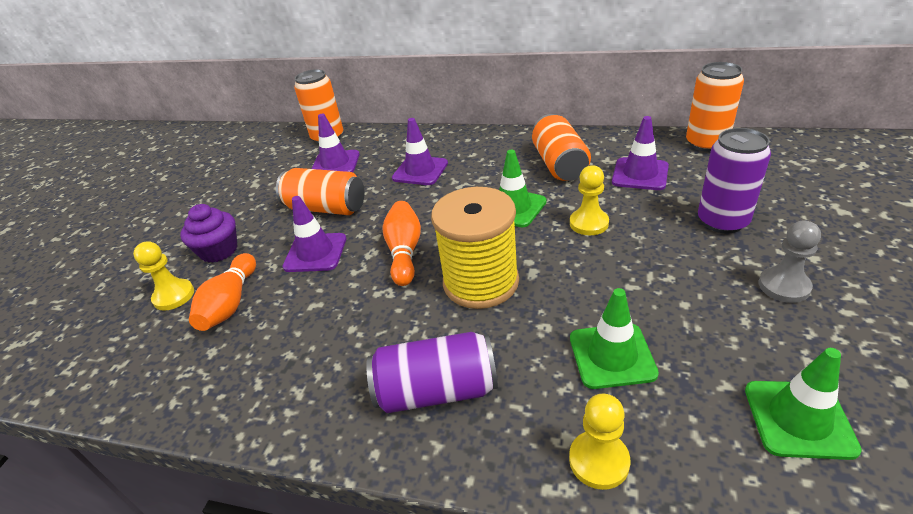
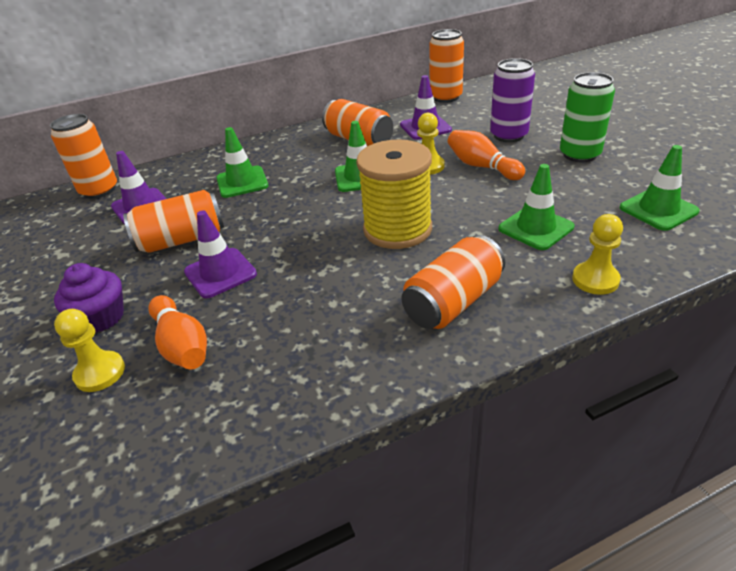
camera: 40 degrees left, 0 degrees up
purple can [366,332,498,413] -> orange can [401,235,505,329]
orange bowling pin [383,201,421,286] -> orange bowling pin moved to [448,130,525,180]
purple traffic cone [392,118,448,185] -> green traffic cone [216,127,268,198]
grey pawn [759,221,821,303] -> green can [560,72,615,162]

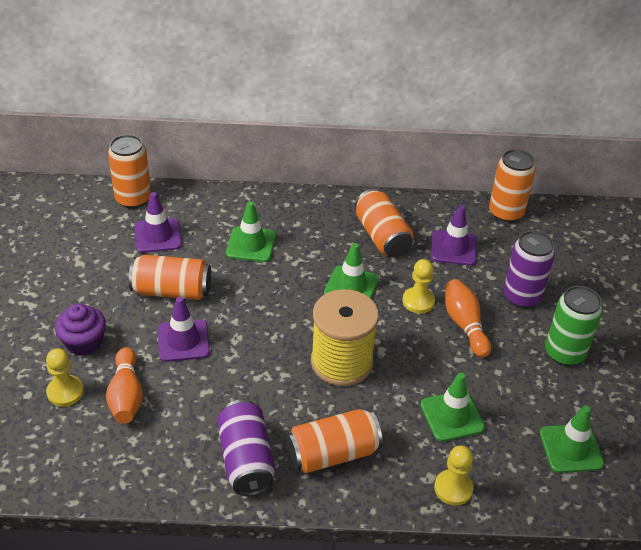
camera: 20 degrees right, 5 degrees up
none -> purple can [217,400,275,496]

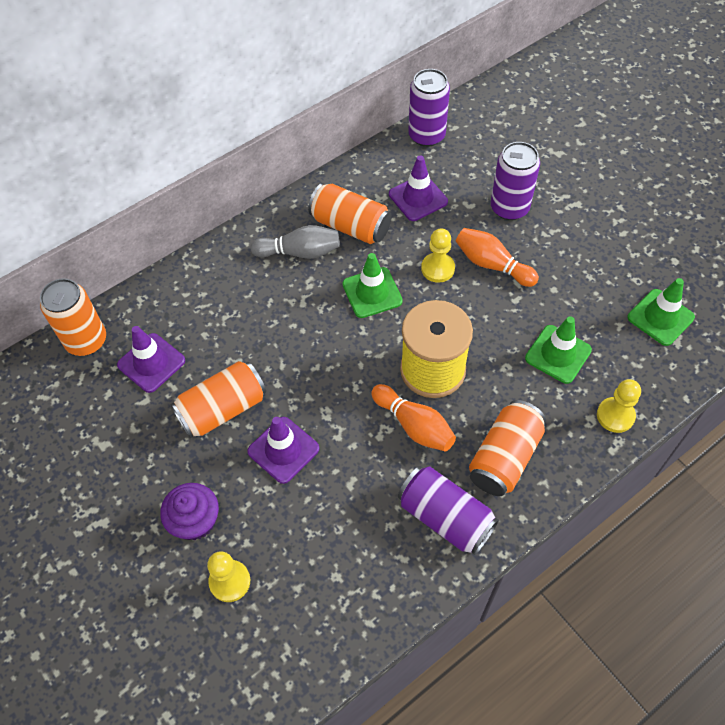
camera: 35 degrees left, 15 degrees up
orange bowling pin [106,347,143,424] -> orange bowling pin moved to [371,384,456,451]
green traffic cone [226,201,276,262] -> none
orange can [489,149,536,222] -> purple can [408,69,450,147]
green can [545,286,603,366] -> none
none -> grey bowling pin [250,225,340,259]

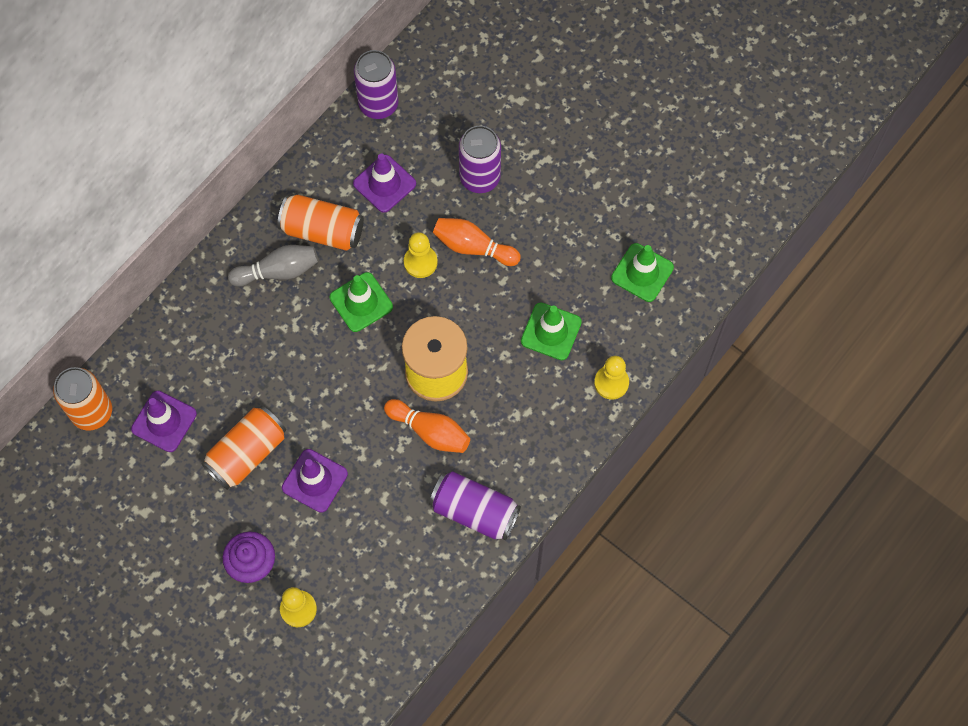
camera: 15 degrees left, 10 degrees up
orange can [469,400,546,496] -> none

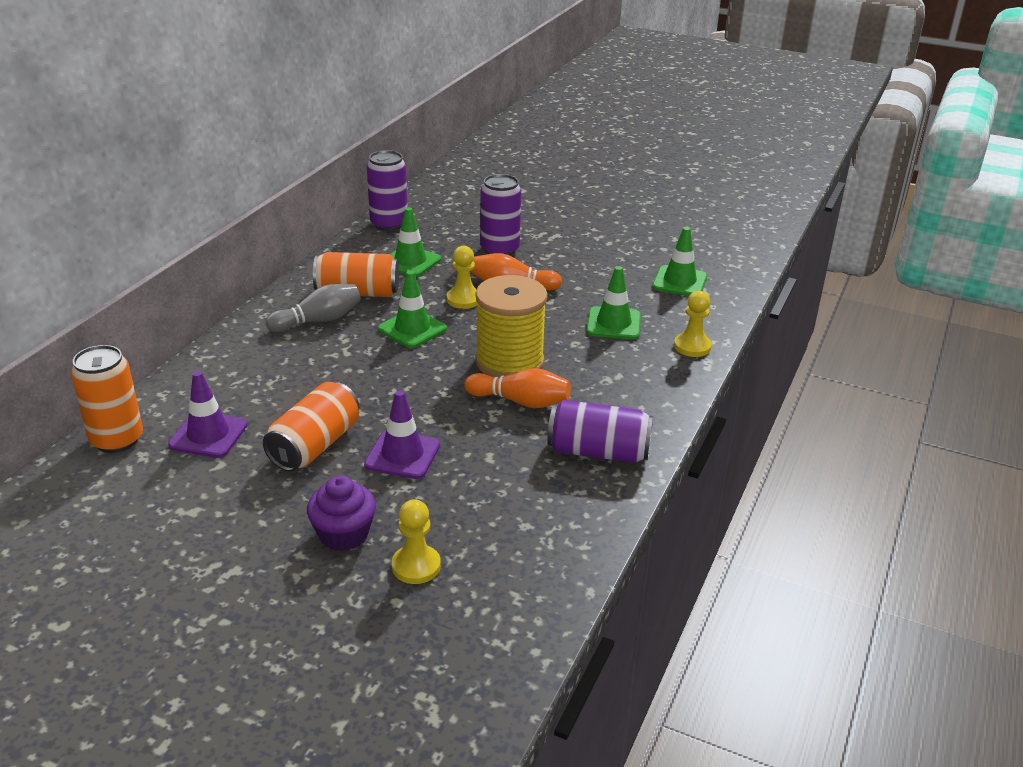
camera: 15 degrees left, 35 degrees down
purple traffic cone [353,154,416,213] -> green traffic cone [391,207,441,277]

